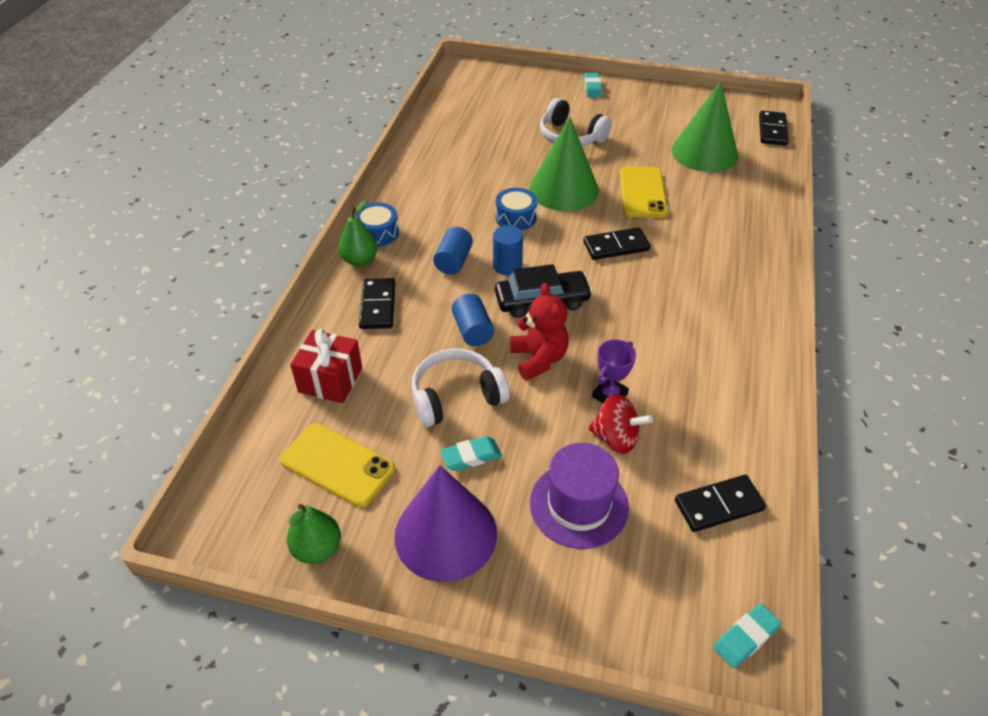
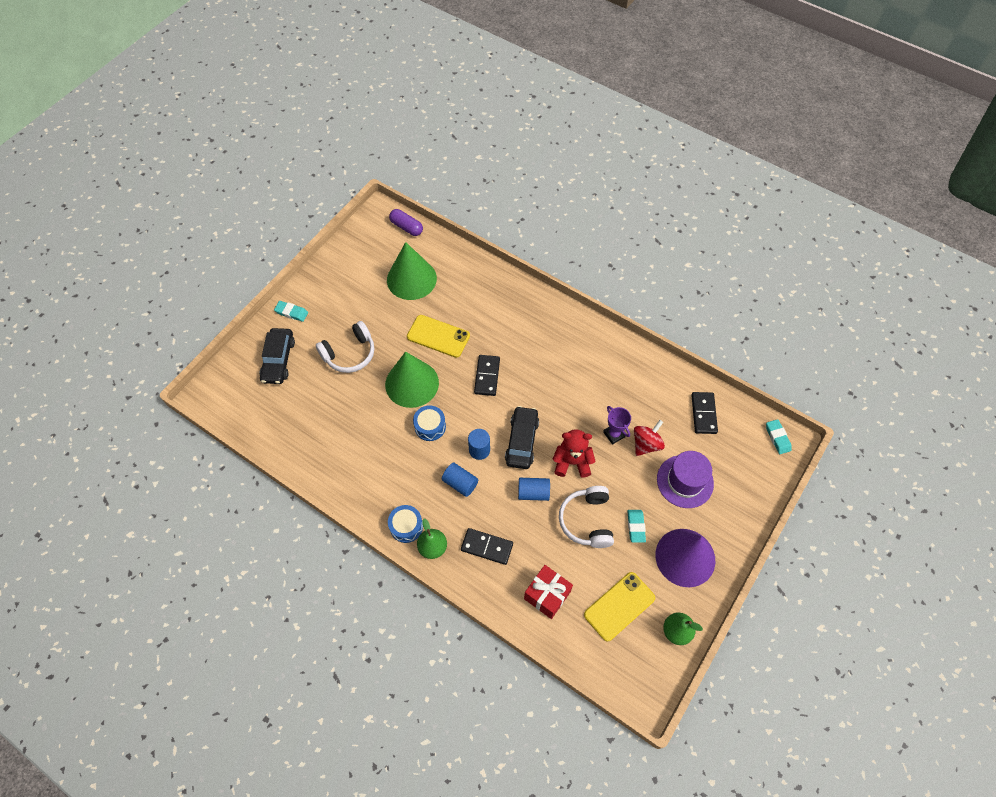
camera: 70 degrees left, 15 degrees up
black domino [759,111,789,146] -> purple capsule [389,209,423,236]
none -> black car [260,328,295,384]

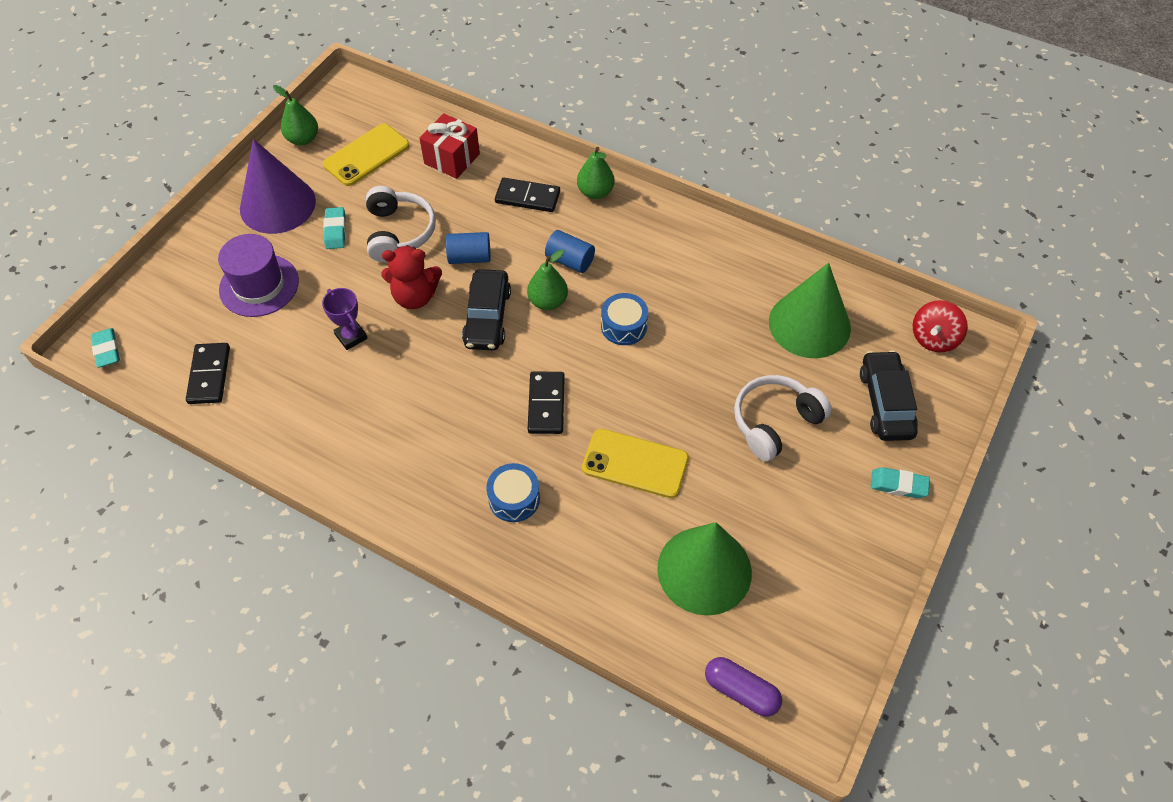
camera: 175 degrees right, 5 degrees down
green cone [385,352,439,408] -> green cone moved to [769,263,851,358]
blue drum [388,505,423,543] -> blue drum moved to [486,463,540,522]
blue cylinder [468,429,490,460] -> green pear [527,249,568,310]
red spinning top [634,420,665,456] -> red spinning top moved to [913,300,968,352]

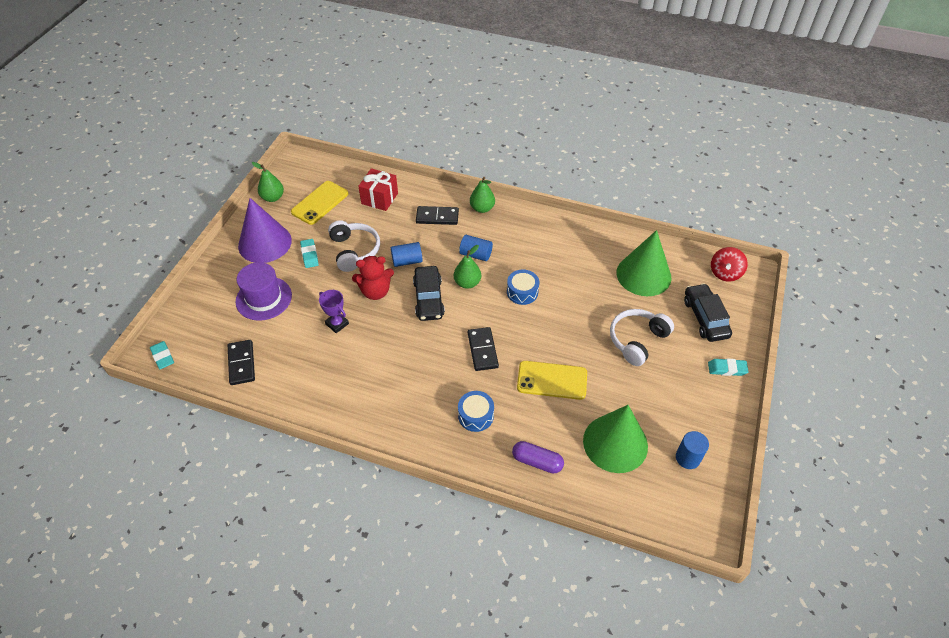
camera: 10 degrees left, 5 degrees down
purple capsule [705,657,782,717] -> purple capsule moved to [512,441,564,474]
none -> blue cylinder [676,431,709,469]

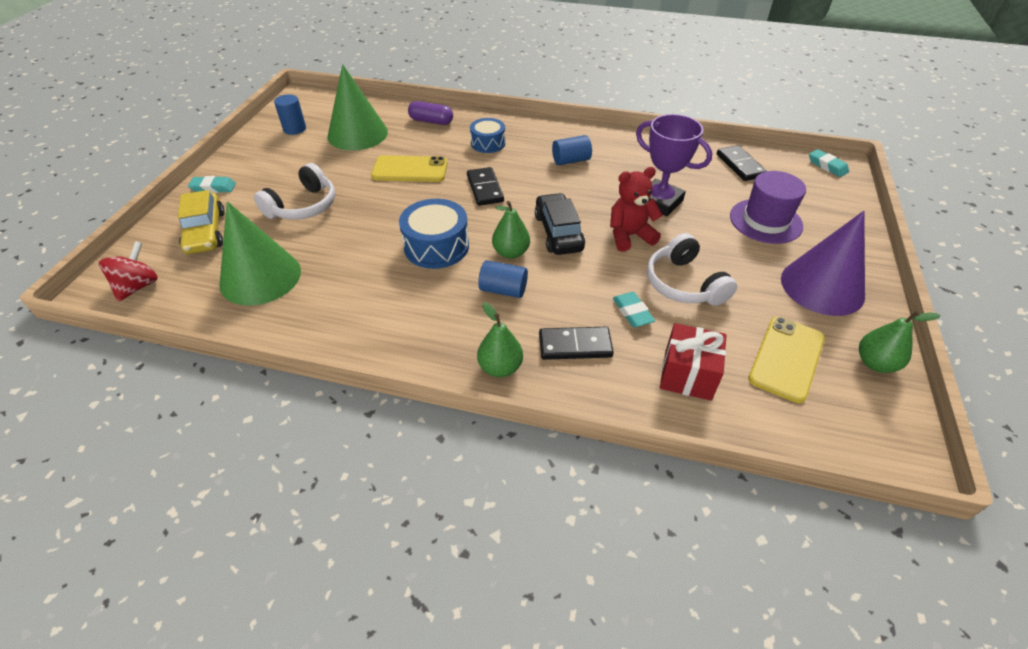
camera: 175 degrees right, 5 degrees down
turquoise eraser [300,239,319,268] -> turquoise eraser moved to [613,292,655,327]
purple trophy [319,290,349,333] -> purple trophy [636,114,712,216], size x1.70
blue cylinder [391,242,423,267] -> blue cylinder moved to [552,135,592,165]
blue drum [507,270,539,305] -> blue drum [399,199,469,269], size x1.54
black car [684,283,732,342] -> yellow car [178,190,225,254]

